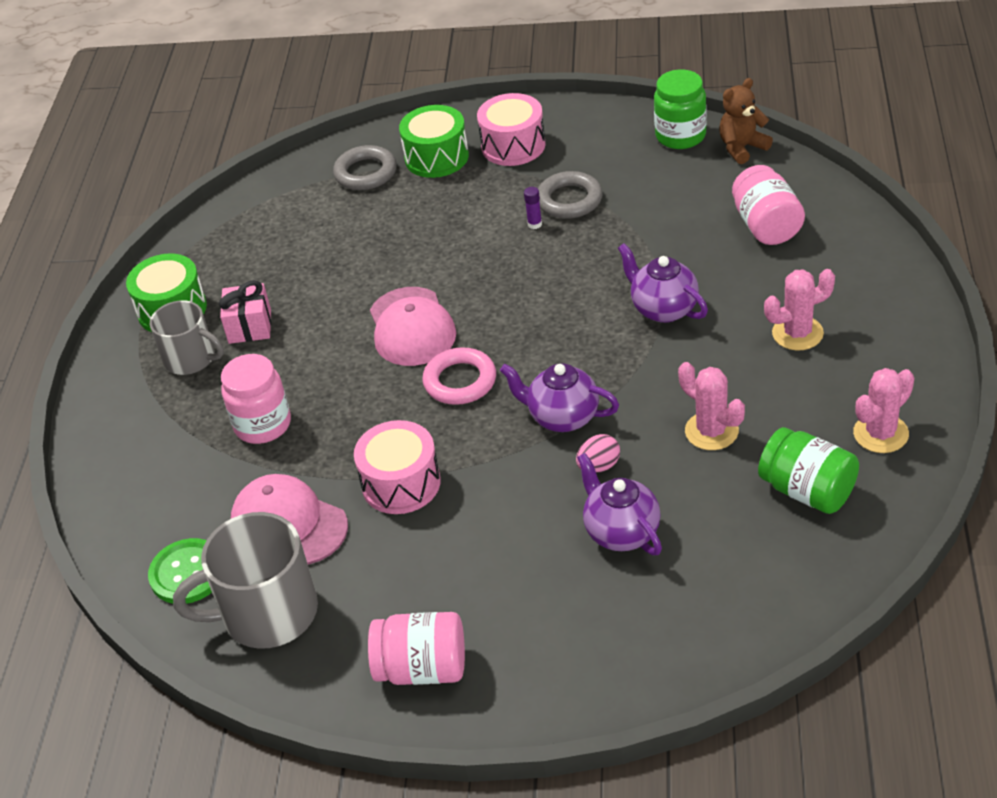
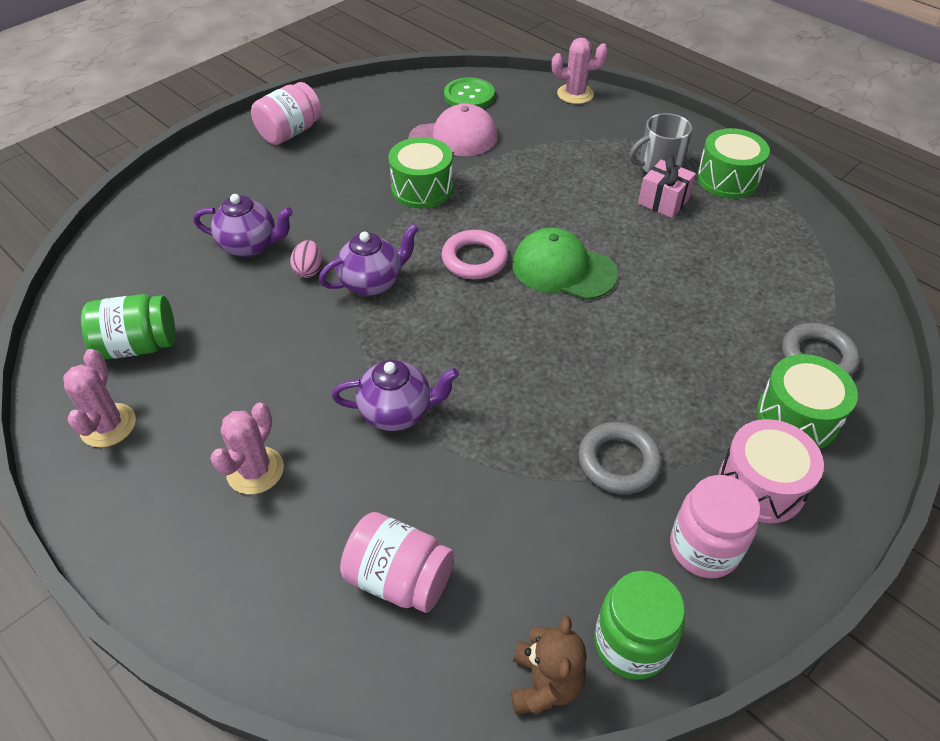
camera: 125 degrees right, 5 degrees up
grey mug [173,512,318,649] -> none
pink jar [221,354,291,444] -> pink jar moved to [670,475,760,578]
pink drum [354,420,441,514] -> green drum [389,137,453,209]
pink cap [370,287,456,366] -> green cap [513,228,618,300]
purple glue stick [524,187,542,229] -> none
pink cactus [678,362,745,450] -> pink cactus moved to [552,38,608,104]

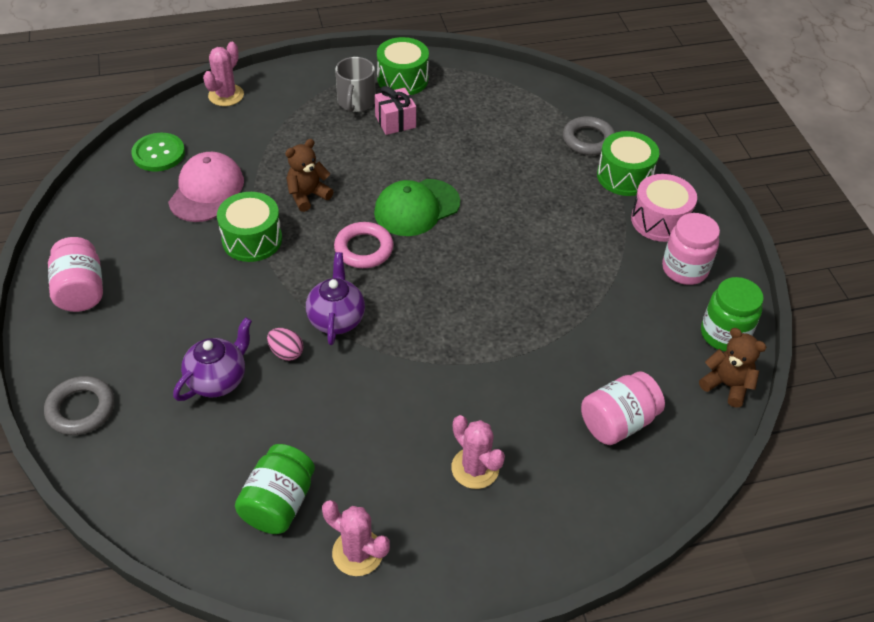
camera: 60 degrees left, 0 degrees up
purple teapot [332,360,459,431] -> none
grey ring [578,422,662,494] -> grey ring moved to [44,376,114,435]
none -> brown teddy bear [285,139,334,212]

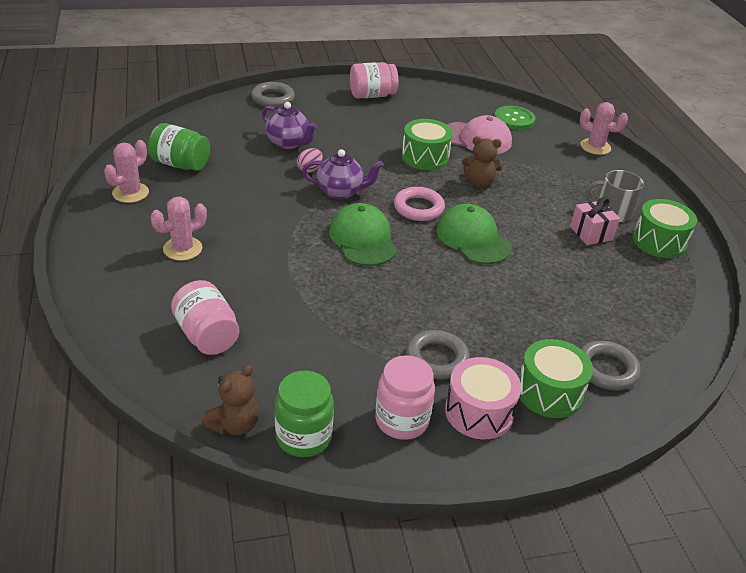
camera: 90 degrees right, 10 degrees down
brown teddy bear [285,139,334,212] -> brown teddy bear turned 135 degrees clockwise [462,136,503,188]
none -> green cap [329,203,397,266]
none -> grey ring [406,330,470,380]

